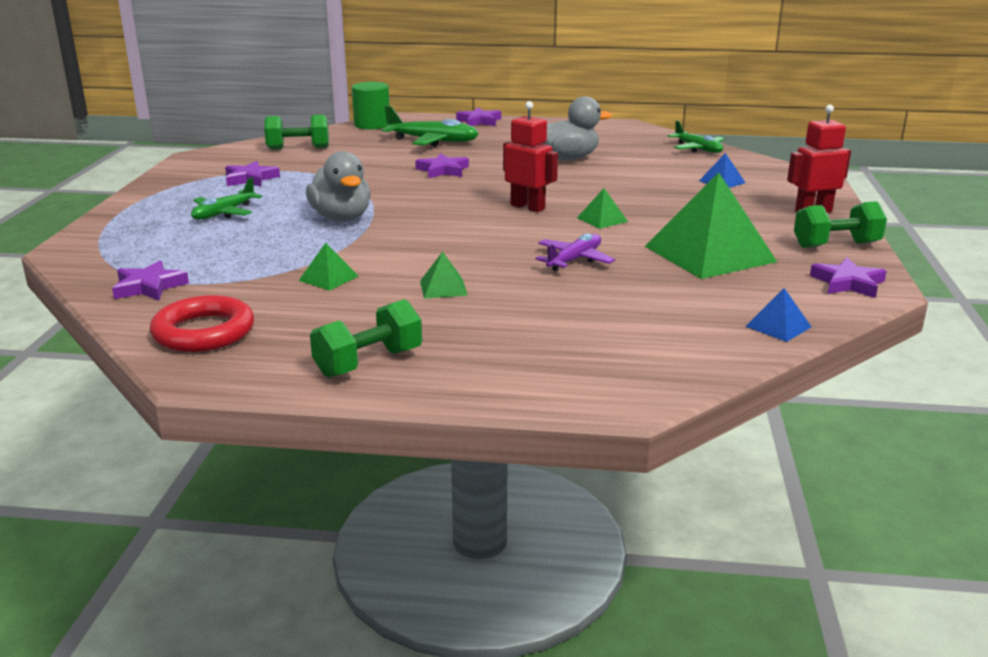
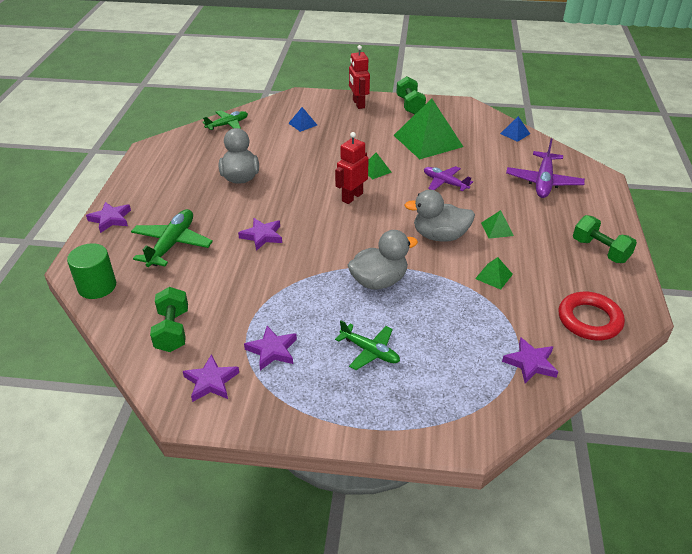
camera: 90 degrees left, 15 degrees up
purple star [810,258,887,298] -> purple star moved to [183,354,239,402]
none -> grey duck [404,190,475,242]
none -> purple plane [506,138,585,198]

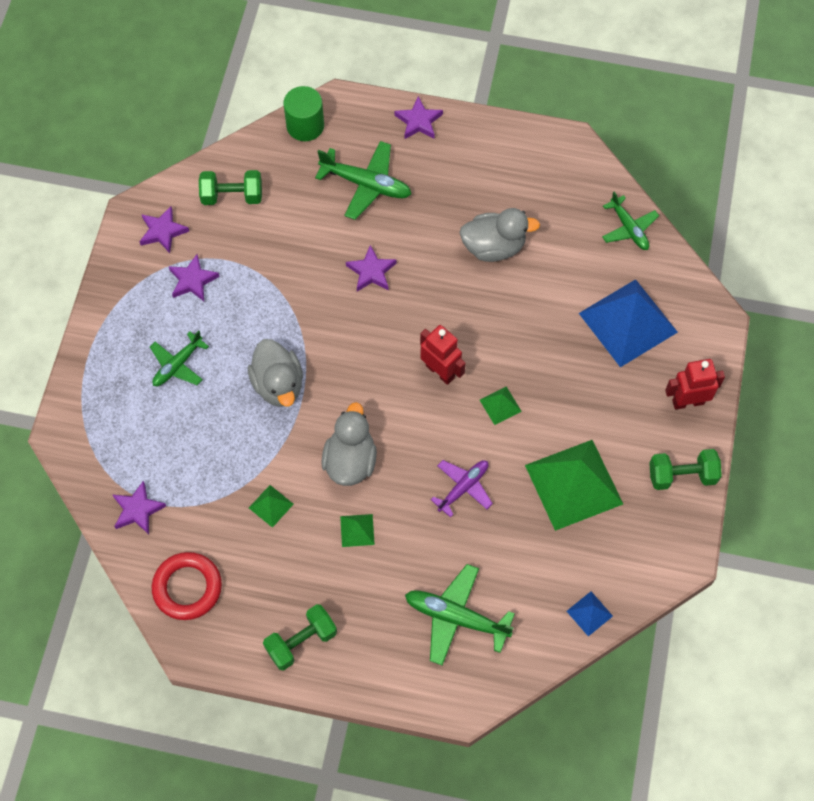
camera: 95 degrees right, 25 degrees up
blue pyramid [288,107,317,132] -> blue pyramid [579,279,678,367], size x2.33
purple plane [506,138,585,198] -> green plane [405,564,515,665]

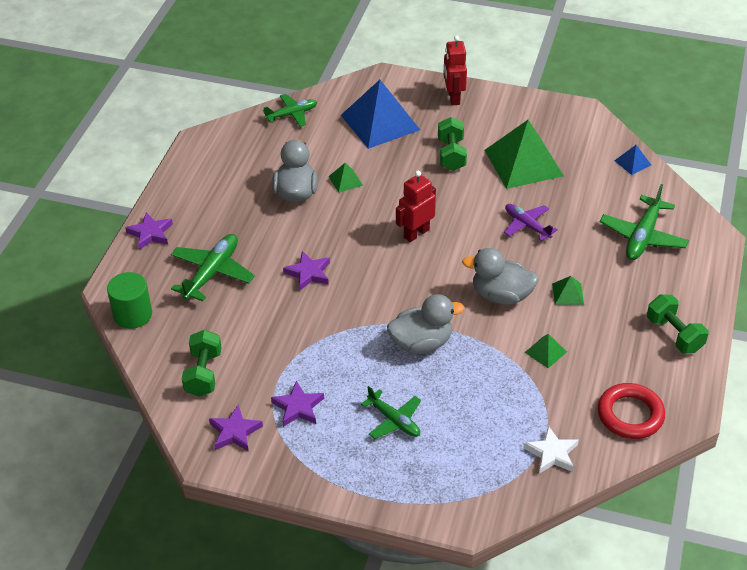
camera: 85 degrees left, 20 degrees down
purple star [113,481,166,534] -> white star [524,426,579,474]
green pyramid [480,386,522,425] -> green pyramid moved to [328,163,363,193]
green dumbbell [649,449,722,490] -> green dumbbell moved to [438,117,467,171]

